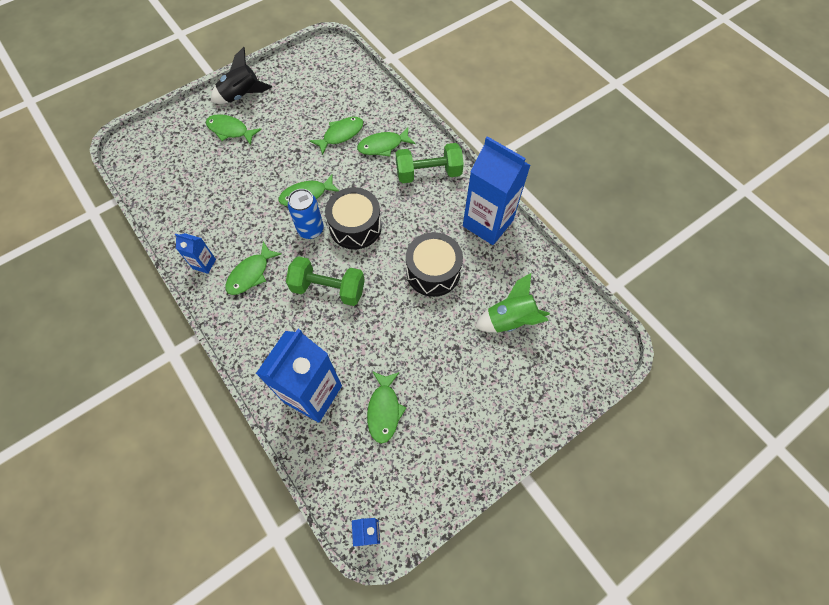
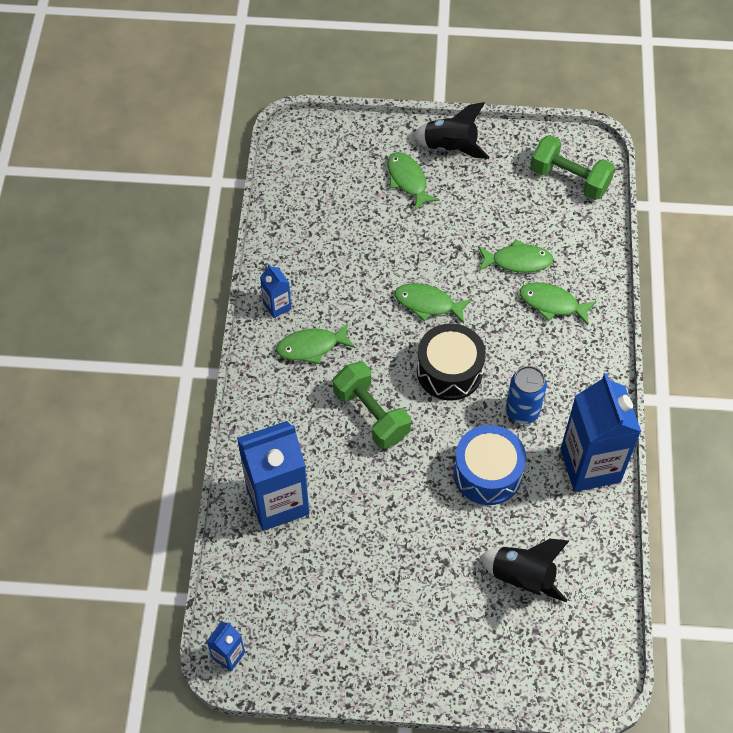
camera: 40 degrees right, 5 degrees down
blue can [287,189,324,239] -> blue can moved to [506,366,547,424]
green fish [367,371,407,444] -> none
green dumbbell [396,143,464,183] -> green dumbbell moved to [530,135,615,200]
black drum [406,232,463,297] -> blue drum [453,425,526,505]
green rocket [475,273,550,333] -> black rocket [479,539,569,603]

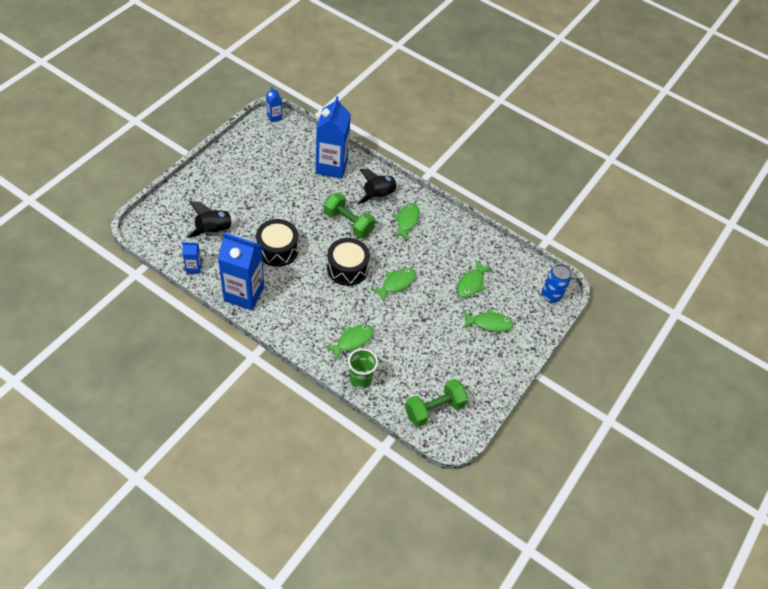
camera: 115 degrees right, 5 degrees down
blue carton [260,264,292,318] -> blue carton moved to [182,242,202,274]
green dumbbell [333,362,411,449] -> green dumbbell turned 45 degrees clockwise [324,192,375,239]
black rocket [413,102,490,159] -> black rocket moved to [356,169,399,205]
blue drum [453,425,526,505] -> black drum [256,219,298,267]
green fish [478,239,553,273] -> green fish moved to [457,260,492,298]
blue can [506,366,547,424] -> blue can moved to [542,264,571,303]
none -> green cup [348,348,378,389]

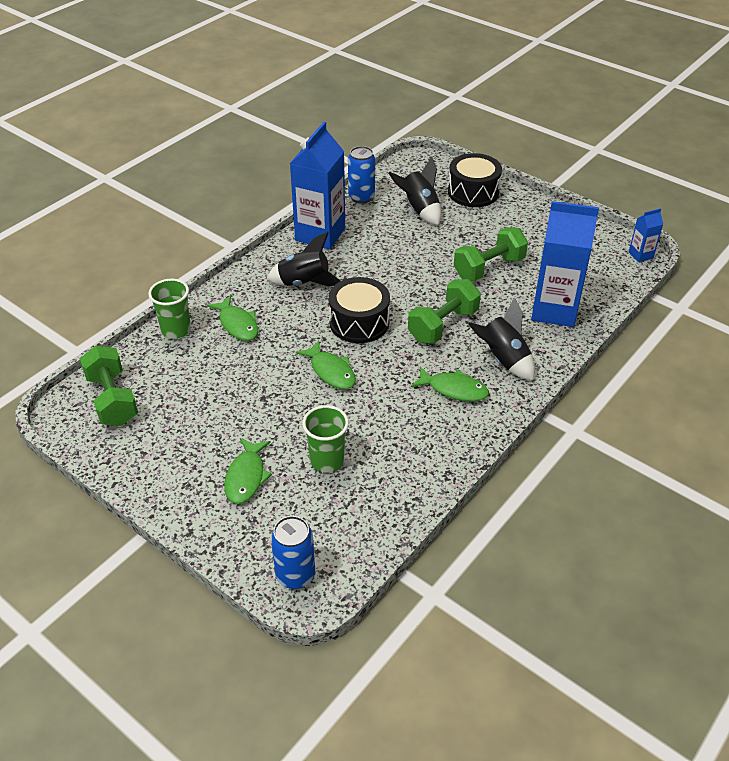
camera: 100 degrees right, 10 degrees down
blue carton [182,242,202,274] -> blue can [348,146,375,204]
black drum [256,219,298,267] -> black drum moved to [448,153,502,207]
green fish [457,260,492,298] -> green cup [302,405,349,473]
none -> black rocket [267,232,341,287]
none -> green dumbbell [454,227,528,281]

